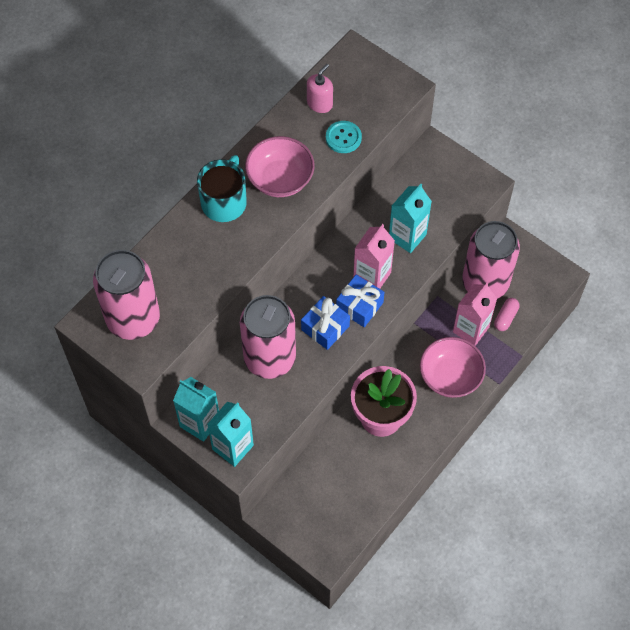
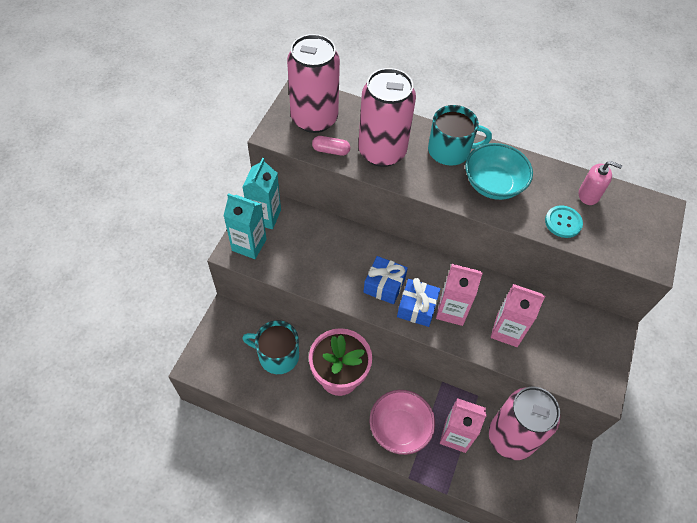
camera: 70 degrees right, 5 degrees down
pink can [240,295,296,379] -> pink can moved to [358,68,416,167]
pink bowl [245,136,315,197] -> turquoise bowl [465,143,533,200]
turquoise carton [389,184,432,253] -> pink carton [491,284,545,347]
pink capsule [494,298,519,331] -> pink capsule moved to [312,136,350,156]
none -> turquoise mug [242,320,299,374]

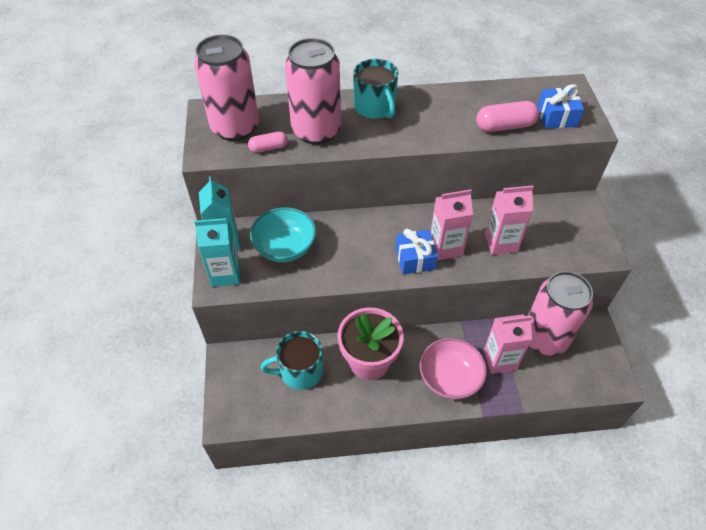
camera: 25 degrees left, 5 degrees down
blue gift [363,256,408,304] -> blue gift moved to [537,84,584,129]
turquoise mug [428,105,492,165] -> turquoise mug turned 90 degrees clockwise [353,59,398,119]
turquoise bowl [465,143,533,200] -> turquoise bowl moved to [250,207,316,262]
turquoise button [545,205,583,238] -> pink capsule [476,101,539,132]
pink soap dispenser [579,161,622,205] -> none

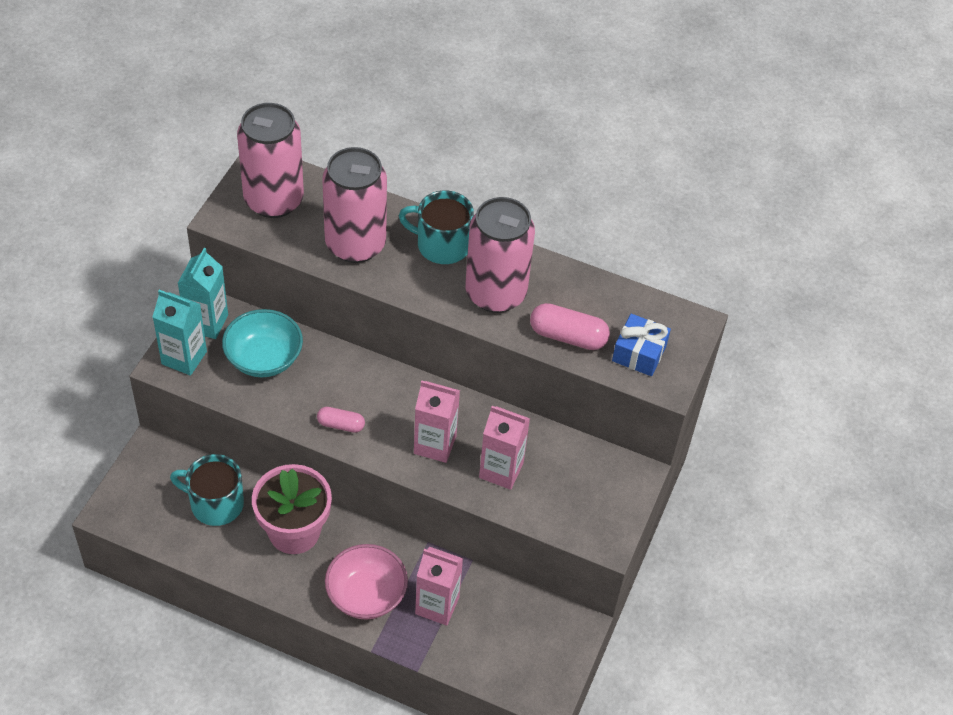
camera: 25 degrees right, 0 degrees up
pink capsule [248,131,288,153] -> pink capsule moved to [317,407,365,433]
turquoise mug [353,59,398,119] -> turquoise mug turned 105 degrees clockwise [399,190,474,264]
blue gift [395,229,438,275] -> none
pink can [528,271,593,356] -> pink can moved to [465,197,535,313]

